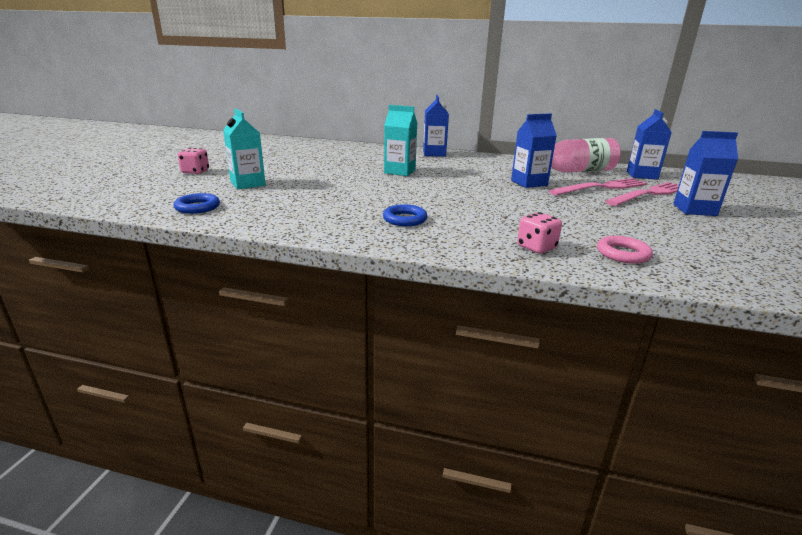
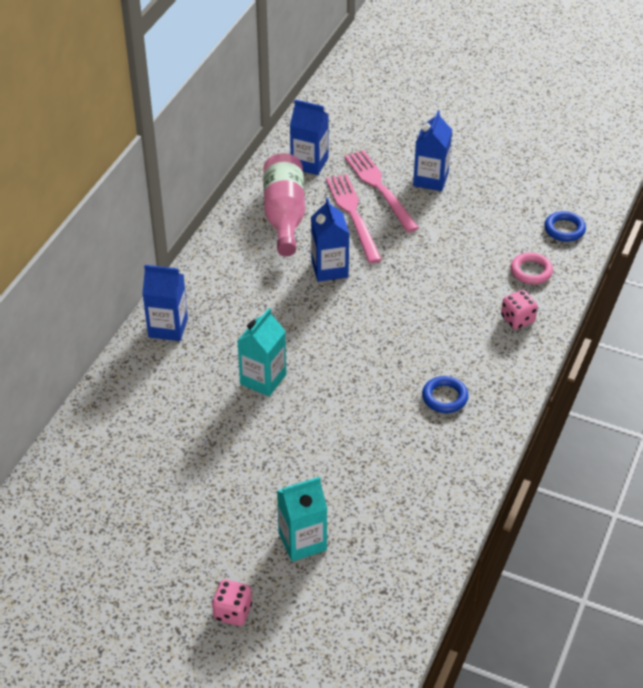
camera: 80 degrees left, 20 degrees up
blue ring [174,193,220,214] -> blue ring moved to [545,211,586,242]

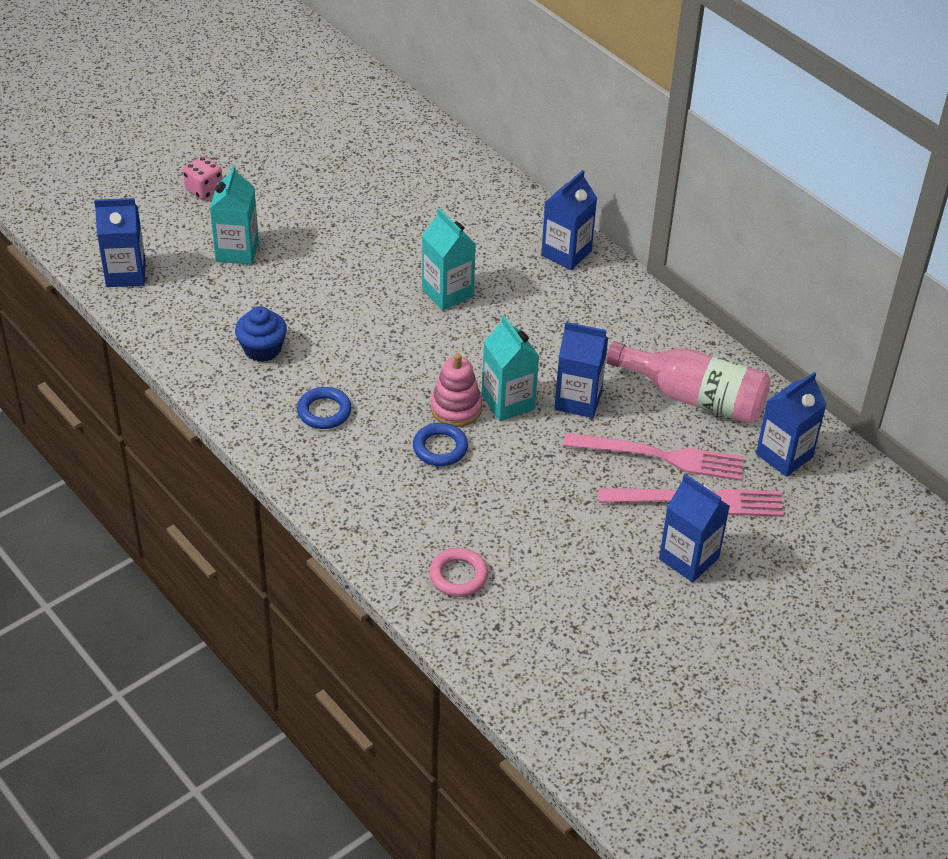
camera: 115 degrees right, 0 degrees up
pink dice [501,290,538,330] -> none
blue ring [545,211,586,242] -> blue ring moved to [413,423,468,466]
none -> blue carton [94,198,146,287]
none -> blue cupcake [235,306,287,362]
none -> pink stacking toy [431,353,482,427]
none -> turquoise carton [482,315,540,421]

